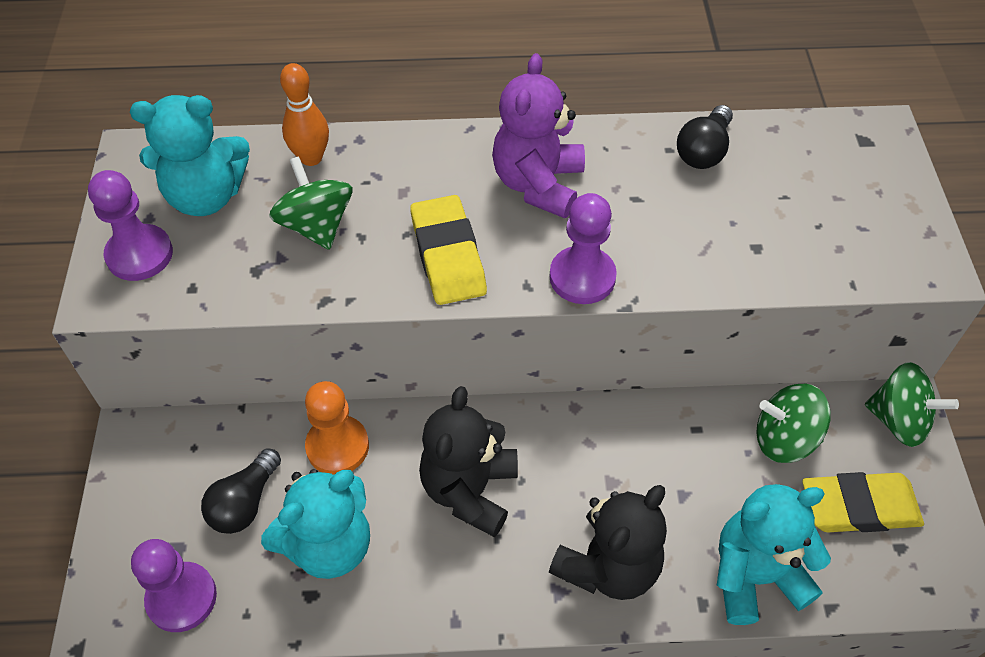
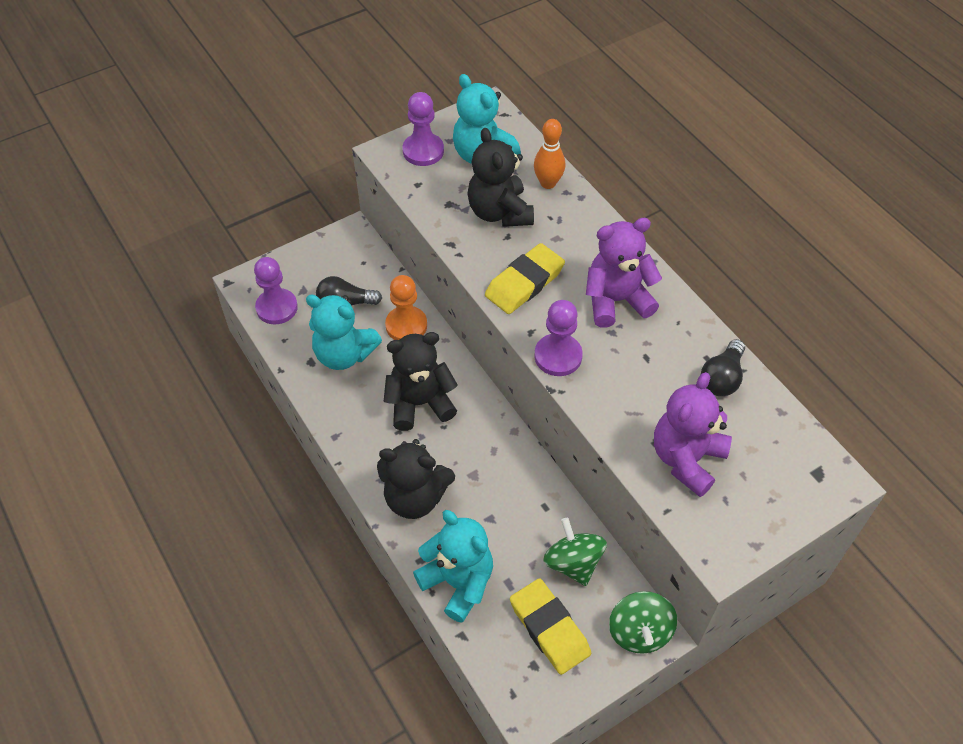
camera: 60 degrees right, 0 degrees up
green spinning top [269,157,352,250] -> black teddy bear [467,128,534,227]
black light bulb [677,105,733,169] -> black light bulb turned 60 degrees counterclockwise [701,339,745,396]
none -> purple teddy bear [654,372,732,497]

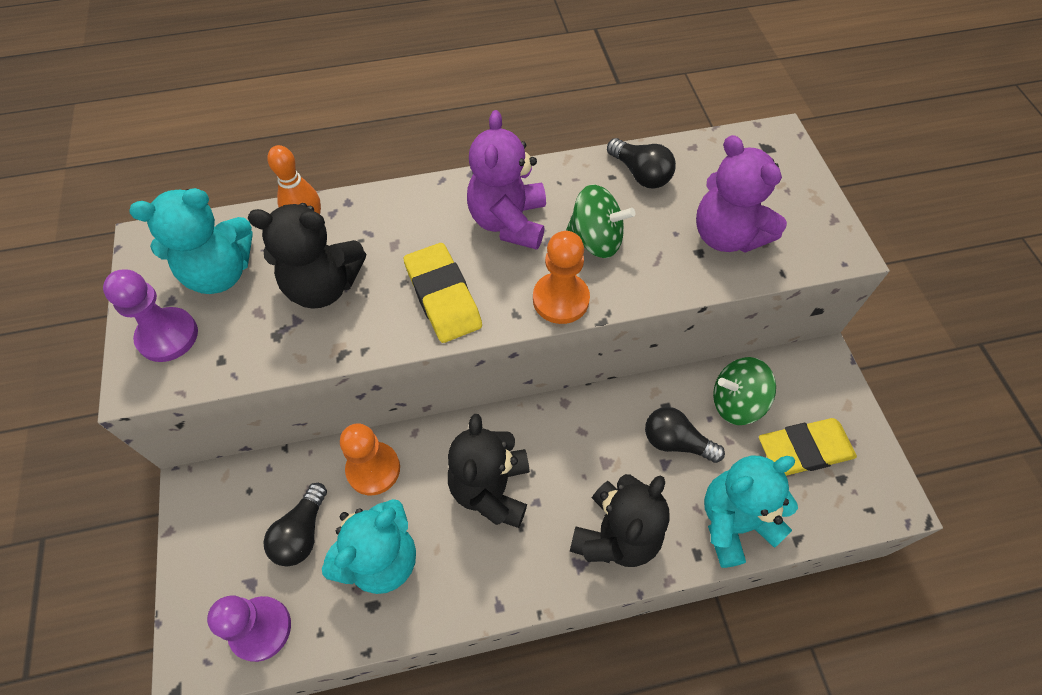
camera: 70 degrees left, 5 degrees up
purple pawn [534,300,583,376] -> orange pawn [533,231,590,324]
green spinning top [609,591,677,654] -> green spinning top moved to [566,185,635,258]
none -> black light bulb [645,407,725,463]

